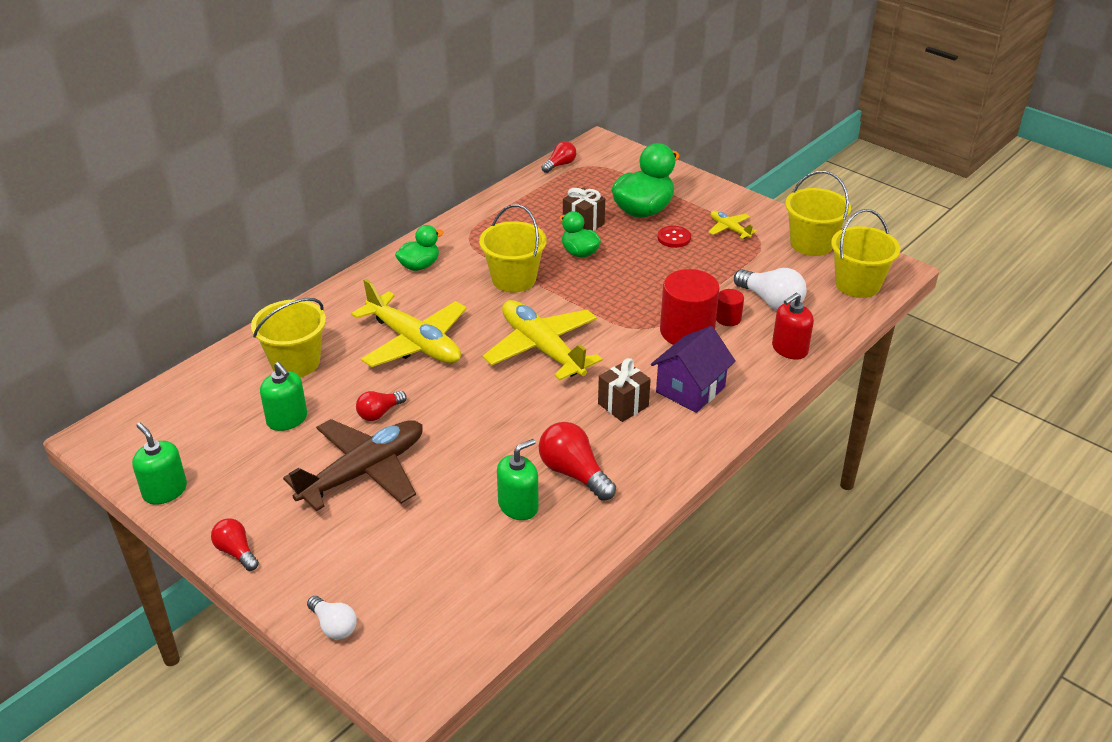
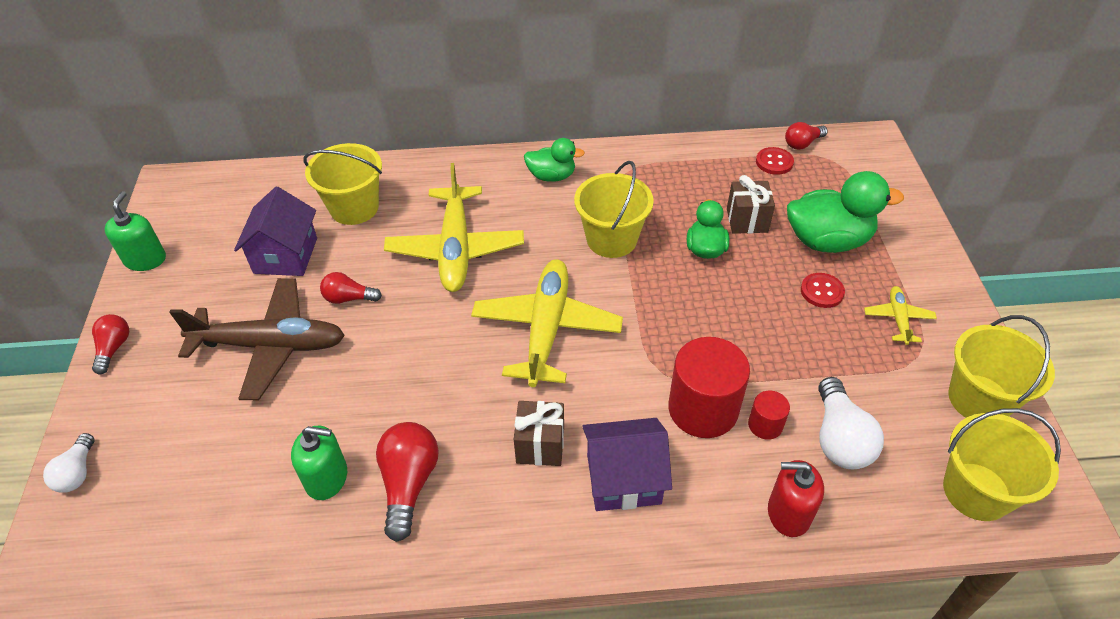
camera: 45 degrees right, 10 degrees up
green soap dispenser [260,362,307,431] -> purple house [234,187,317,276]
red light bulb [541,141,576,173] -> red light bulb turned 150 degrees clockwise [785,122,828,150]
none -> red button [756,147,794,175]

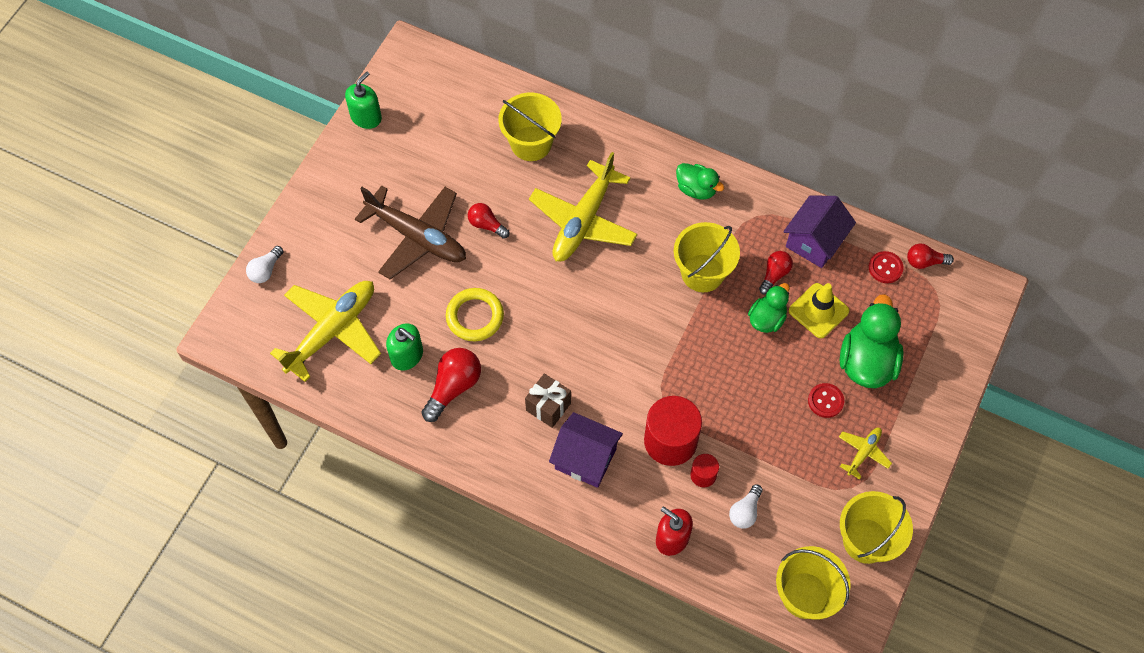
camera: 30 degrees right, 15 degrees up
red light bulb [92,314,129,374] -> red light bulb moved to [759,251,793,295]
purple house [234,187,317,276] -> purple house moved to [783,195,856,268]
yellow plane [471,259,623,387] -> yellow plane moved to [270,281,381,382]
brown gift [727,175,775,234] -> yellow traffic cone [789,283,849,338]
green duck [787,171,904,253] -> green duck turned 105 degrees counterclockwise [840,294,904,388]
white light bulb [818,377,884,469] -> white light bulb [729,484,763,529], size x0.61
none -> yellow ring [446,288,504,341]

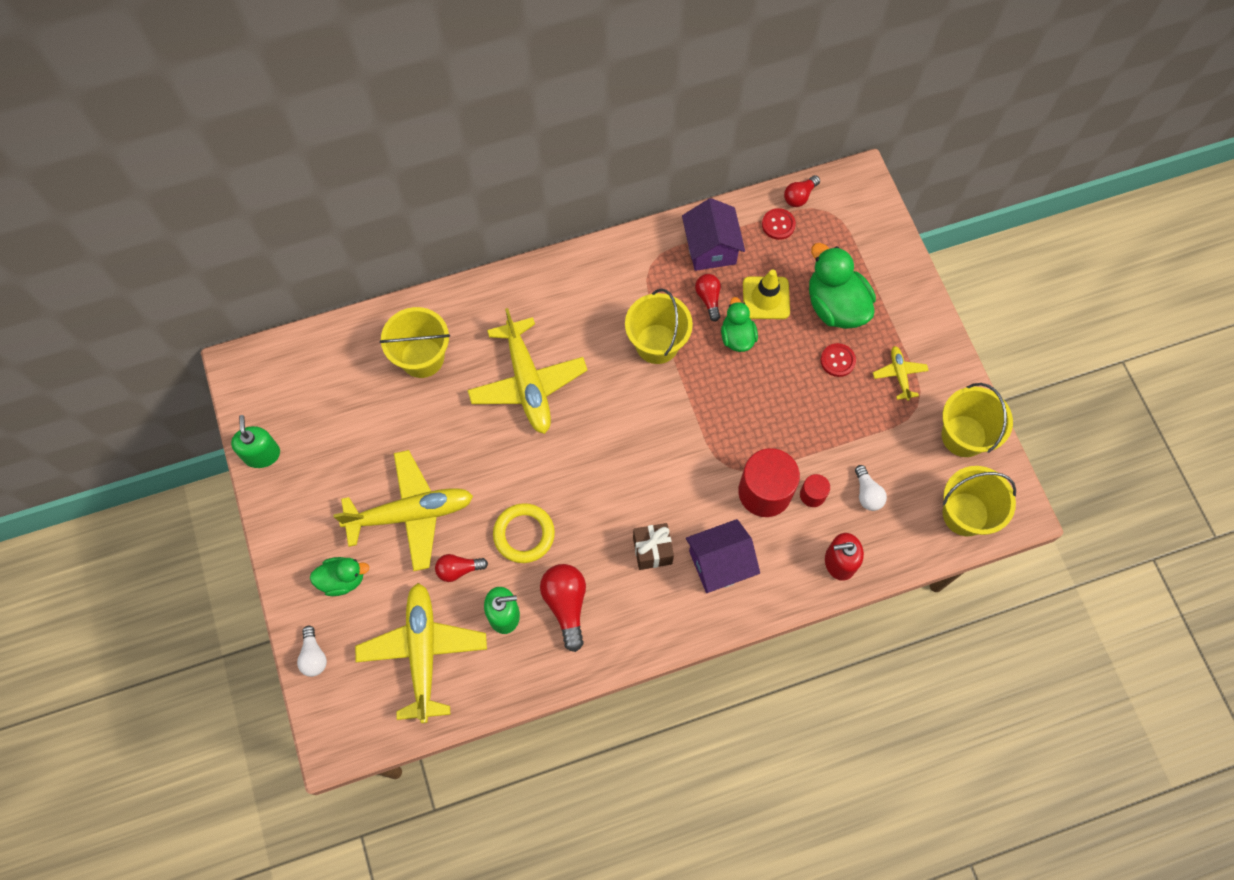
camera: 45 degrees left, 5 degrees up
brown plane [355,186,466,280] -> yellow plane [333,450,473,571]
red light bulb [468,203,510,239] -> red light bulb moved to [435,554,488,582]
green duck [676,163,724,199] -> green duck moved to [310,557,369,596]

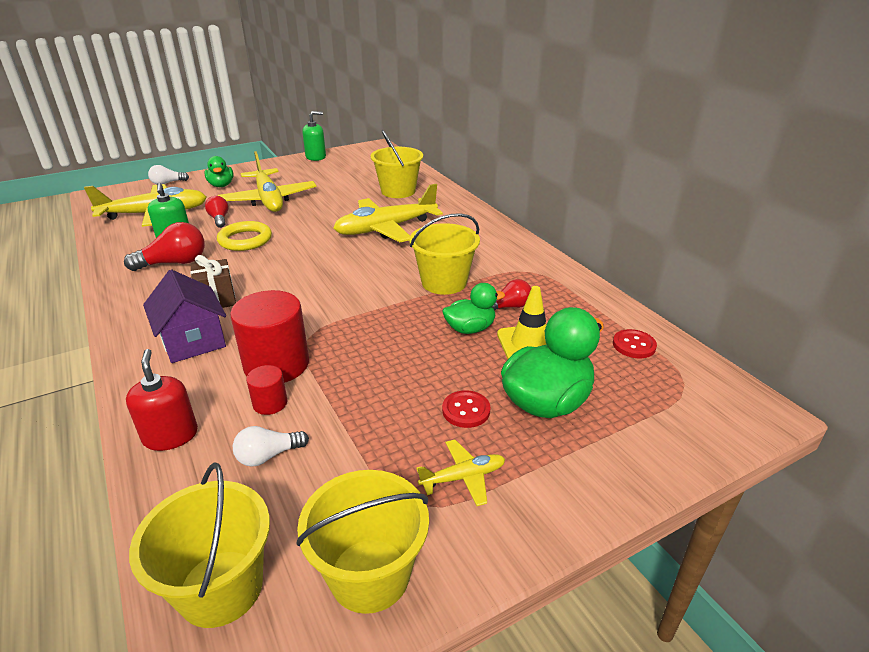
camera: 80 degrees right, 35 degrees down
purple house [682,198,745,271] -> none
red light bulb [784,175,820,207] -> none

